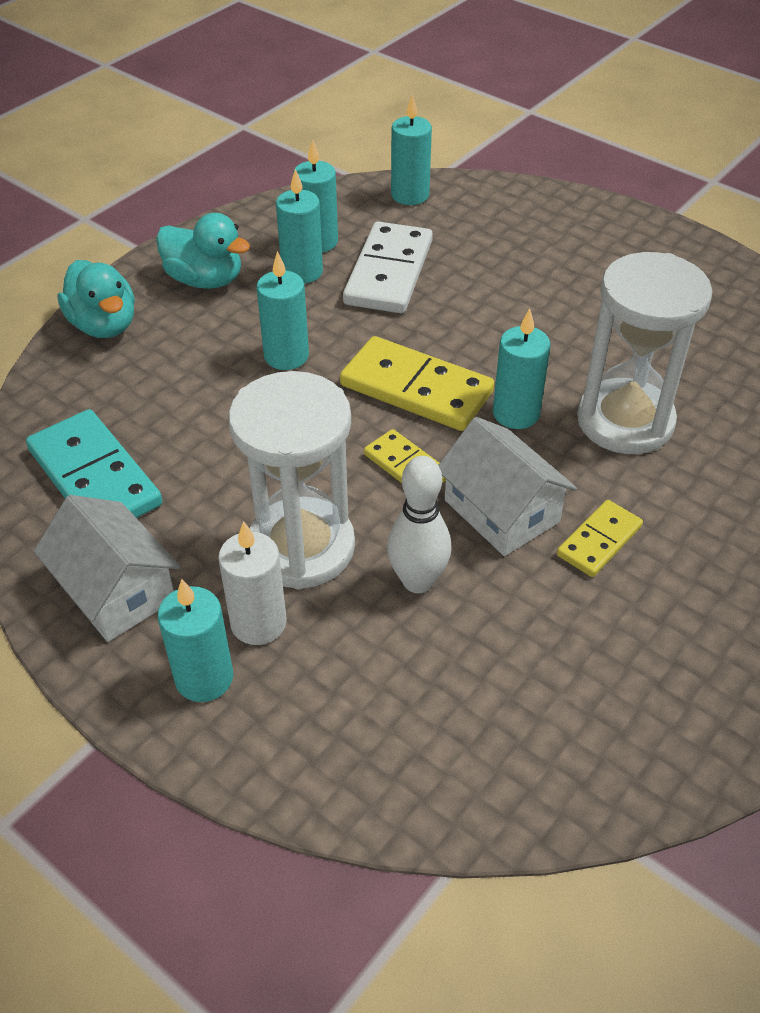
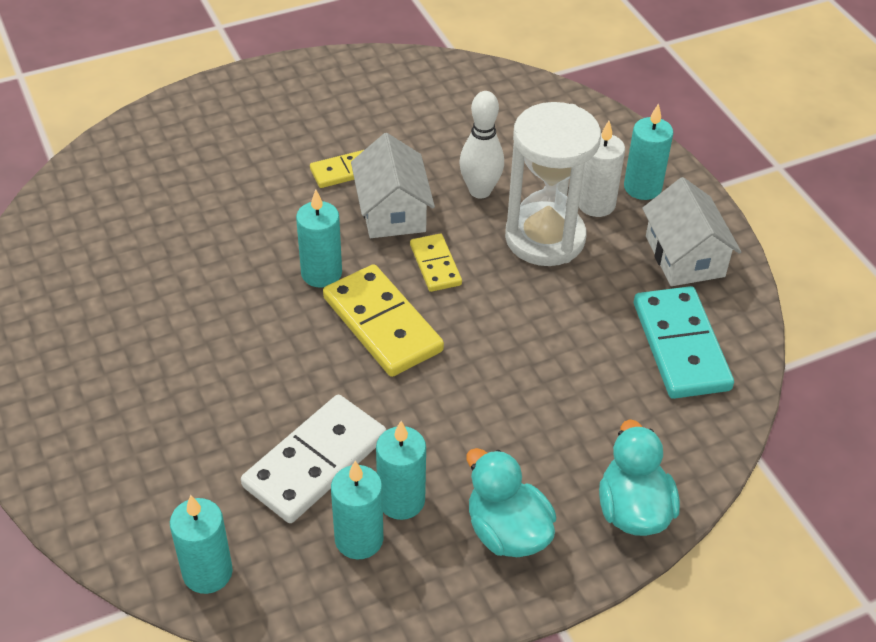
camera: 155 degrees left, 0 degrees up
turquoise candle [256,251,309,370] -> none
white hourglass [577,252,712,454] -> none

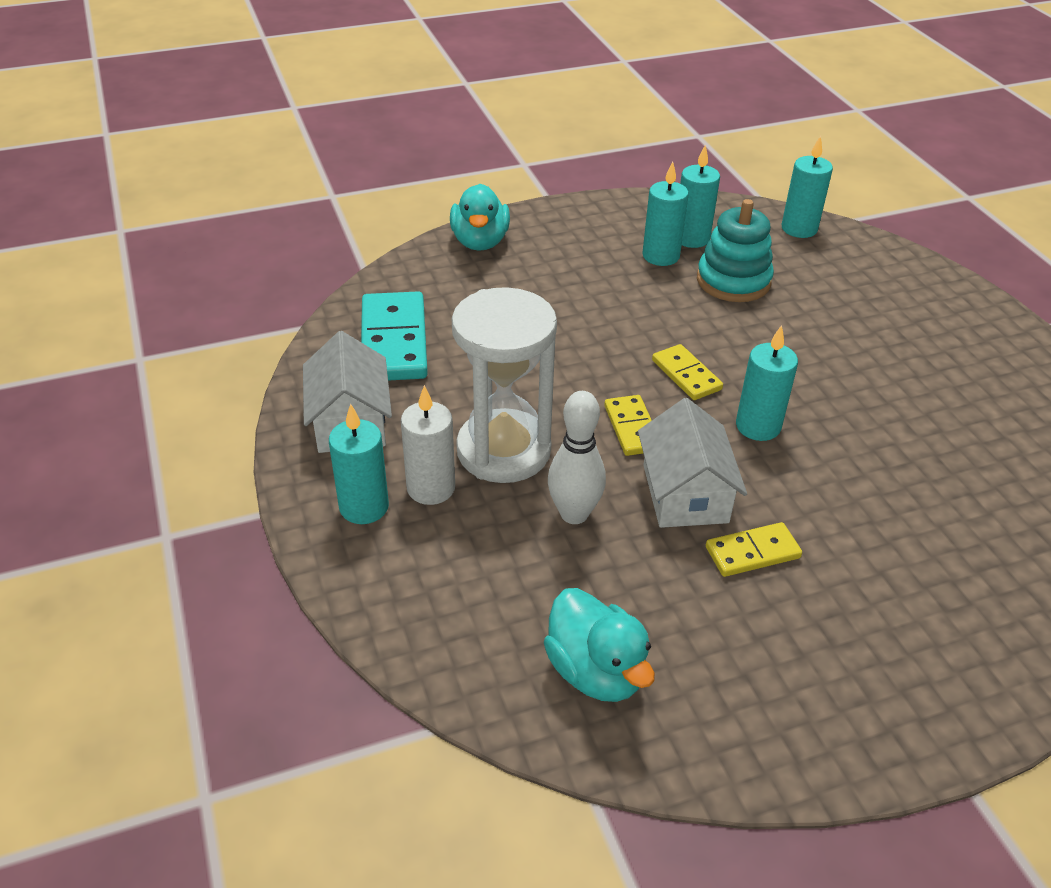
camera: 175 degrees left, 5 degrees down
white domino [241,395,386,523] -> turquoise stacking toy [697,199,774,302]
yellow domino [323,264,444,377] -> yellow domino [652,344,723,400], size x0.56
turquoise duck [466,448,556,557] -> turquoise duck moved to [544,588,655,702]

